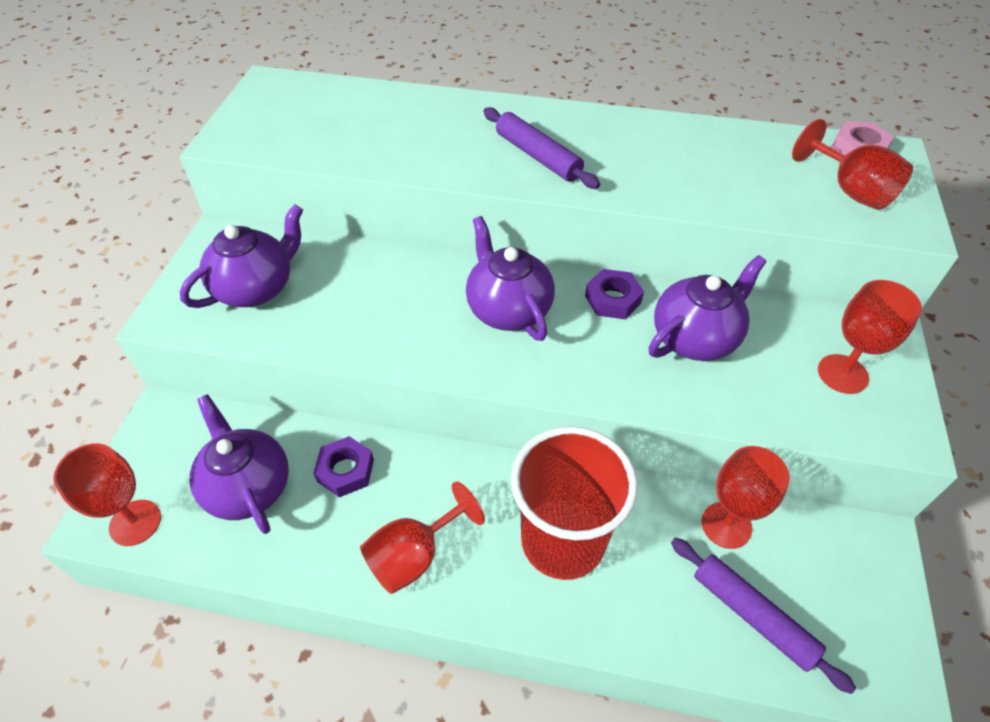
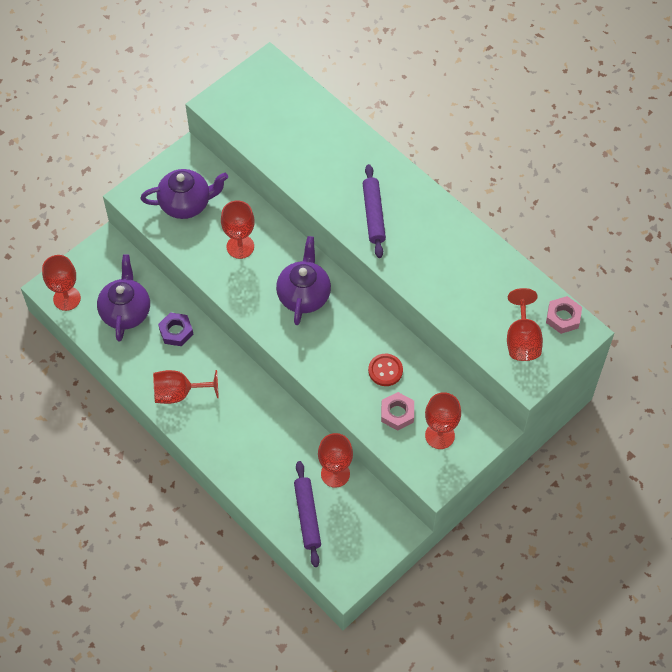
camera: 35 degrees right, 10 degrees up
red cup [511,426,638,580] -> none
purple nut [585,269,644,319] -> none
purple teapot [648,255,767,361] -> red button [368,354,403,386]
none -> red goblet [221,200,255,259]
none -> pink nut [381,392,414,431]

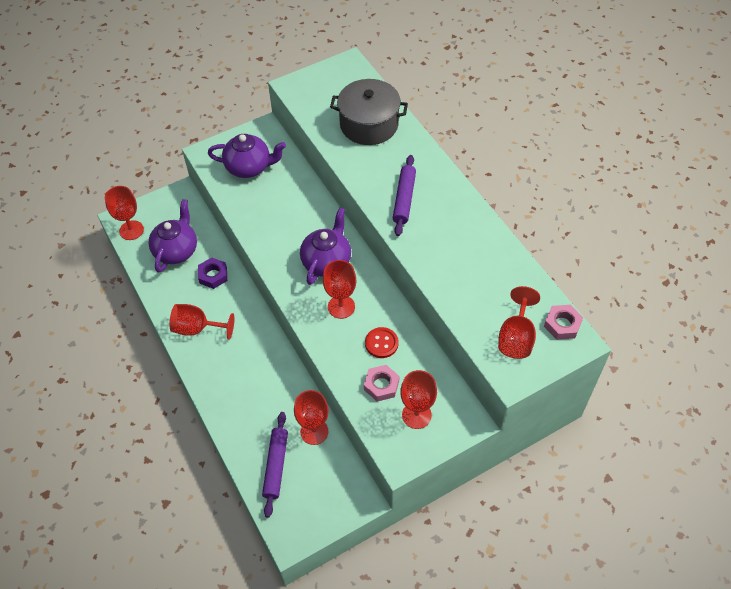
camera: 15 degrees right, 5 degrees down
red goblet [221,200,255,259] -> red goblet moved to [323,260,356,319]
none -> grey pot [330,79,408,145]

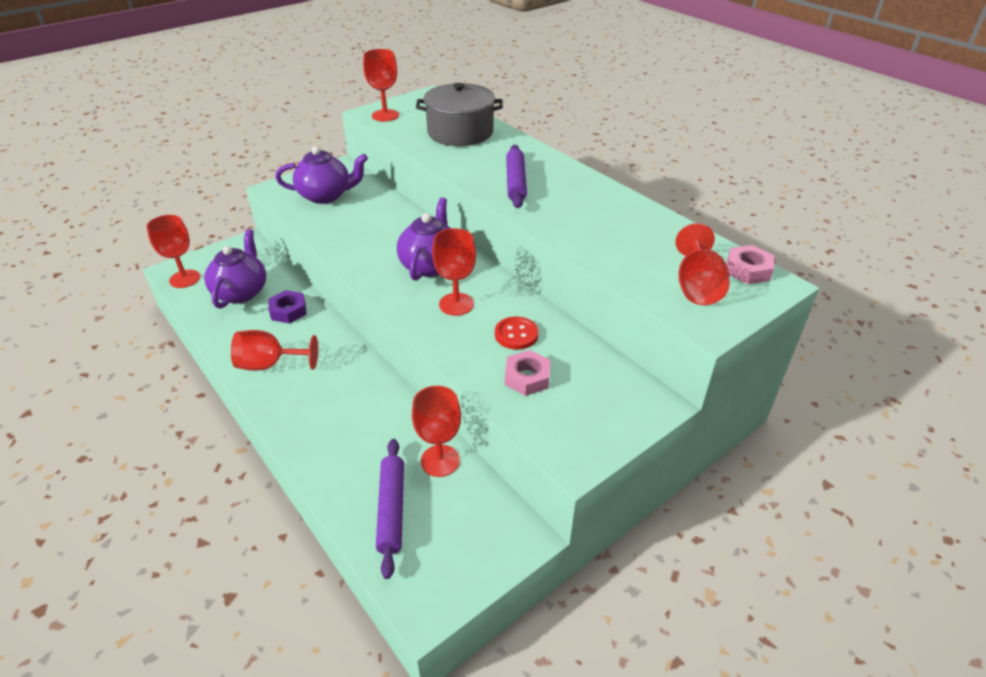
camera: 10 degrees left, 15 degrees down
red goblet [400,370,437,429] -> red goblet moved to [363,49,399,122]

